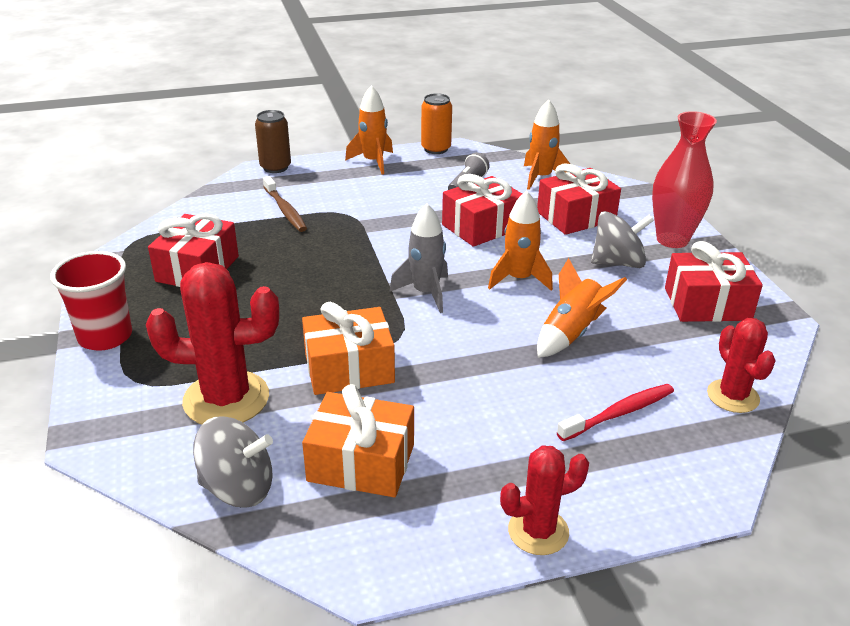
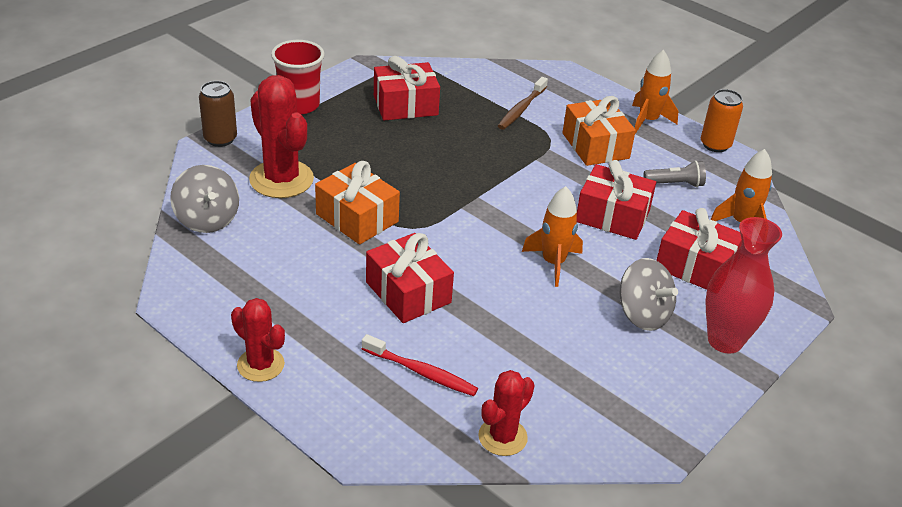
camera: 55 degrees right, 5 degrees up
brown can [255,110,291,173] -> brown can moved to [199,81,237,147]
orange gift [302,384,414,497] -> orange gift moved to [562,96,636,166]
grey rocket [389,203,448,313] -> none
orange rocket [537,258,627,358] -> none
red gift [665,241,763,322] -> red gift moved to [366,233,454,323]

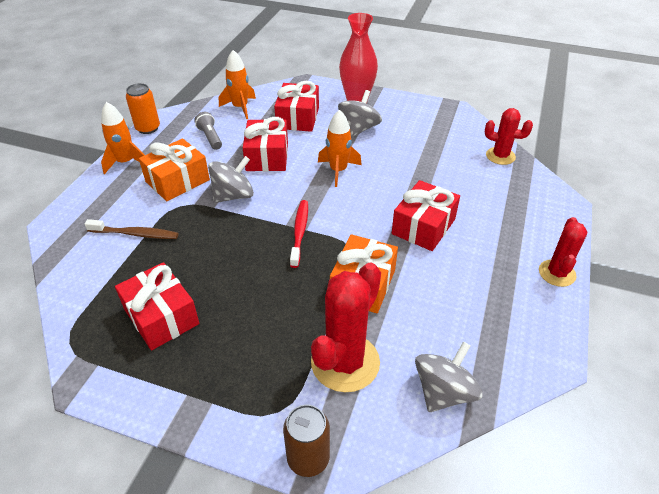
camera: 110 degrees left, 5 degrees up
red cup [271,40,325,114] -> none
red toothbrush [362,334,478,396] -> red toothbrush moved to [290,200,308,268]
none -> grey spinning top [208,156,254,203]

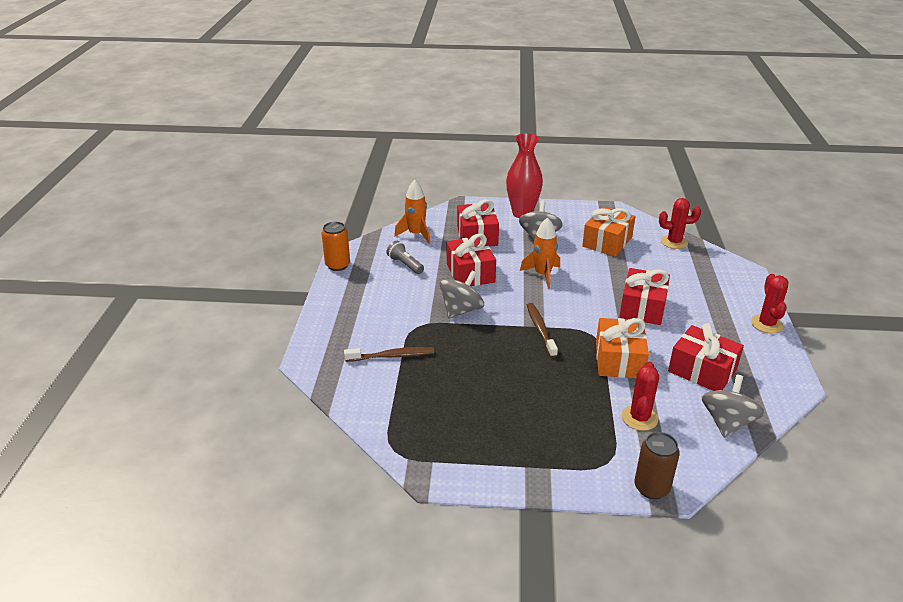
camera: 15 degrees left, 10 degrees down
orange rocket [101,102,145,174] -> none
red gift [115,262,199,350] -> red gift moved to [668,323,744,391]
orange gift [139,139,210,201] -> orange gift moved to [582,207,635,256]
red toothbrush [290,200,308,268] -> brown toothbrush [527,303,558,358]
red cactus [311,263,381,392] -> red cactus [622,361,659,431], size x0.60

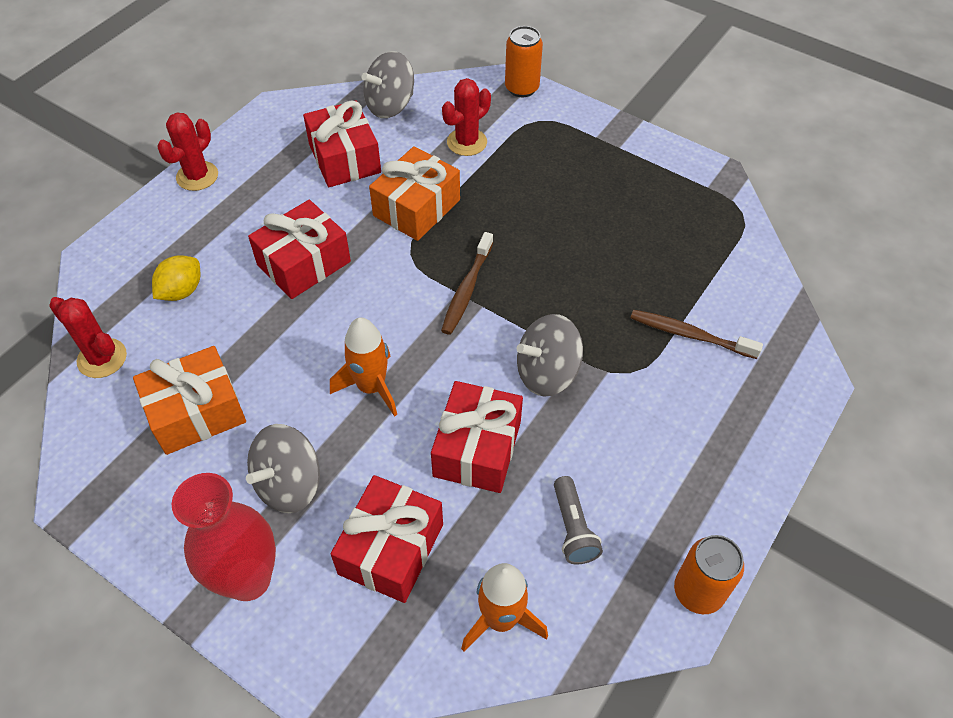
camera: 150 degrees left, 20 degrees up
brown can [634,432,680,499] -> orange can [505,26,543,97]
none -> yellow lemon [152,255,200,301]

